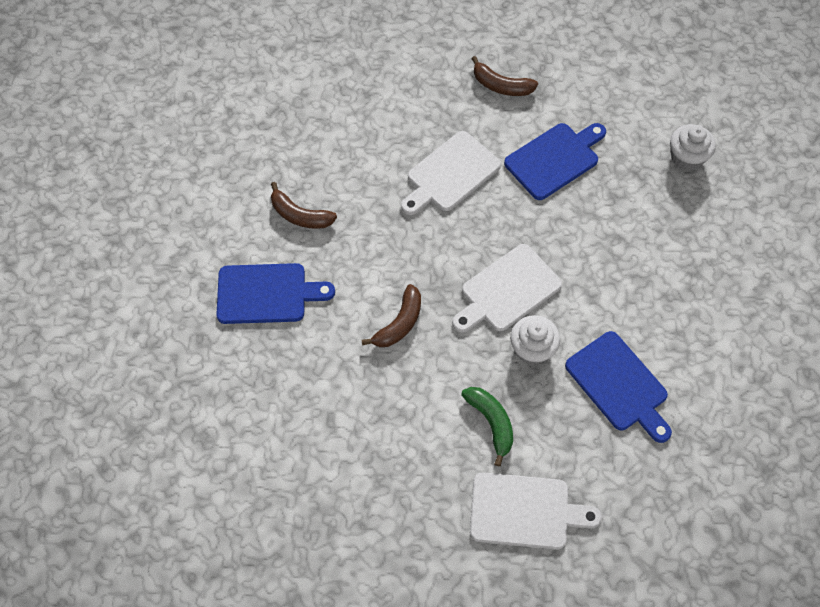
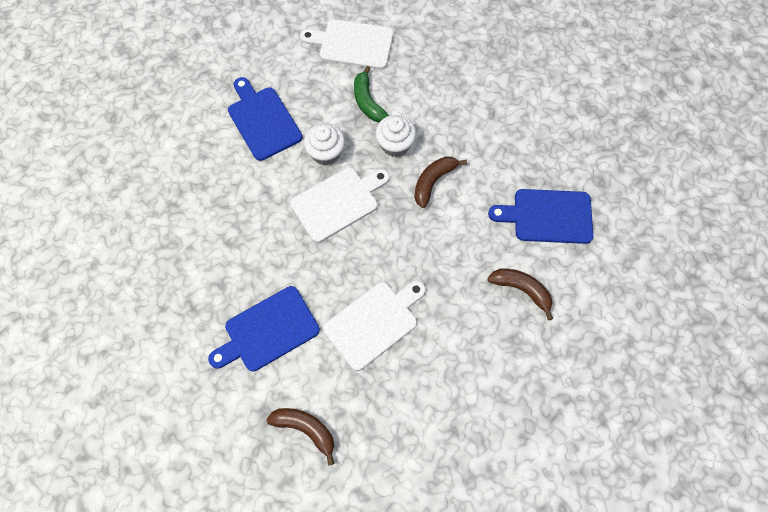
camera: 175 degrees left, 5 degrees up
white cupcake [670,124,716,171] -> white cupcake moved to [375,115,416,157]

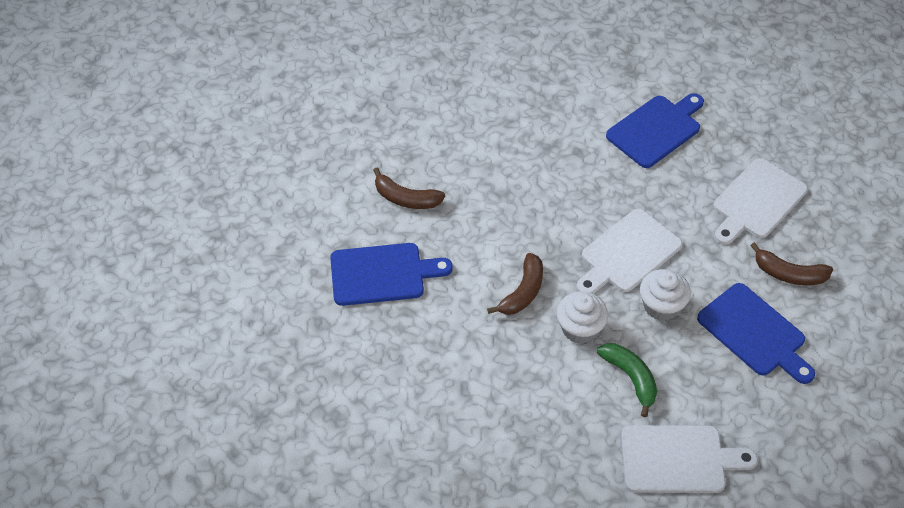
camera: 170 degrees right, 15 degrees down
brown banana [266,408,334,466] -> brown banana moved to [750,242,833,285]
white cutting board [323,281,426,371] -> white cutting board moved to [713,158,808,245]

